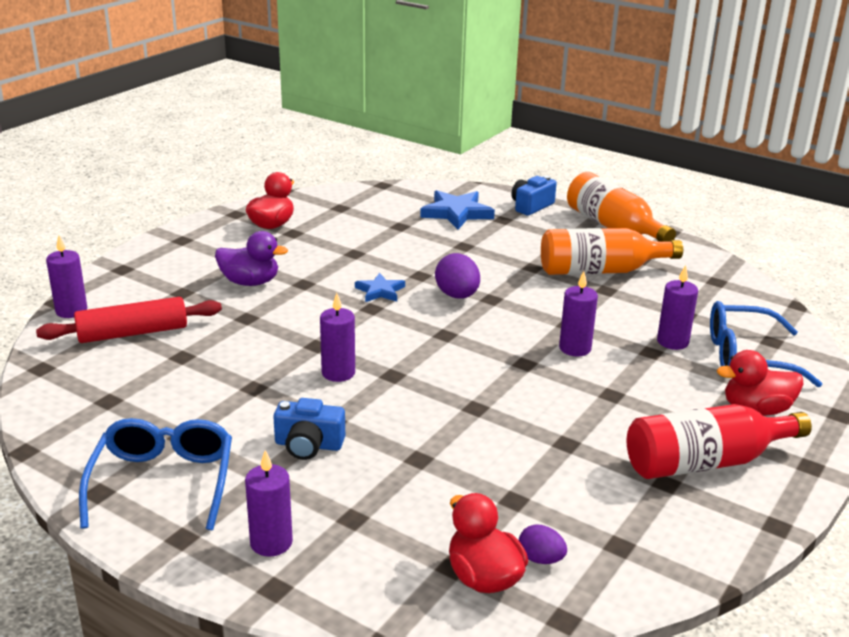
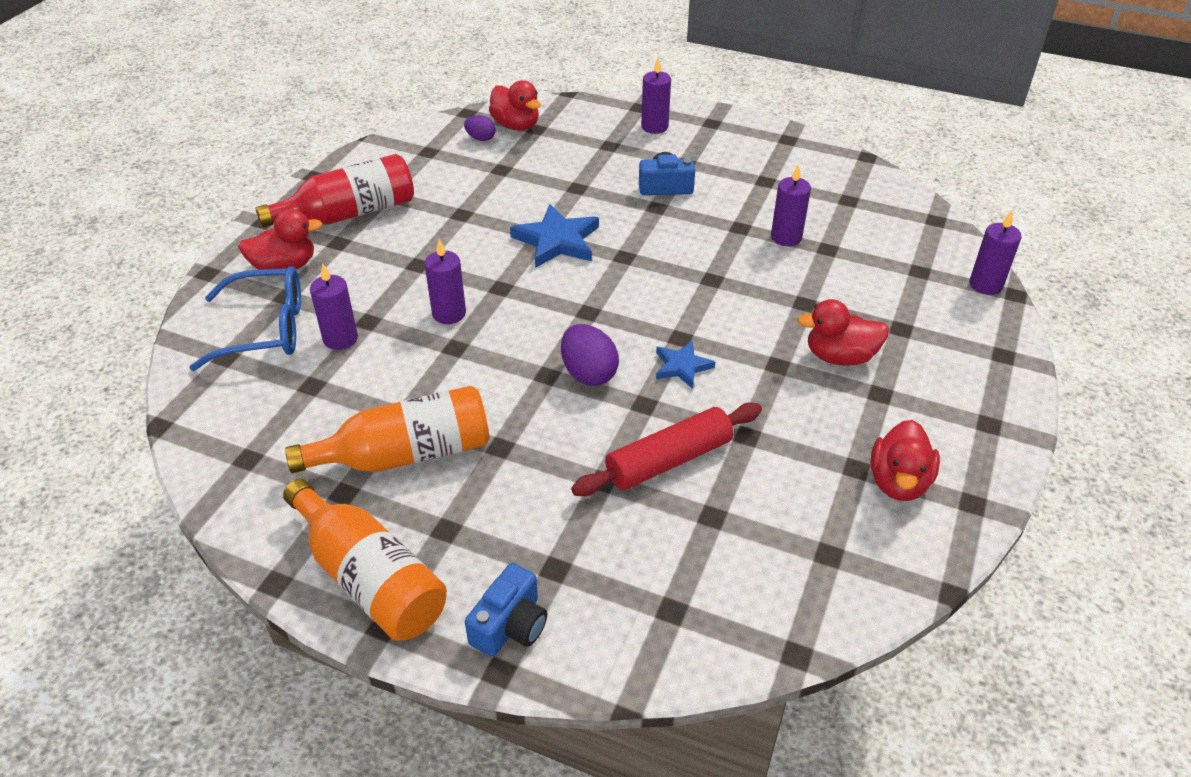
camera: 170 degrees right, 15 degrees up
red rolling pin [36,297,222,343] -> red rolling pin moved to [571,403,762,496]
blue glasses [79,418,232,530] -> none
purple duck [215,231,288,286] -> red duck [797,299,889,366]
purple candle [320,293,355,382] -> purple candle moved to [771,164,811,246]
blue star [420,190,495,229] -> blue star moved to [510,204,599,268]

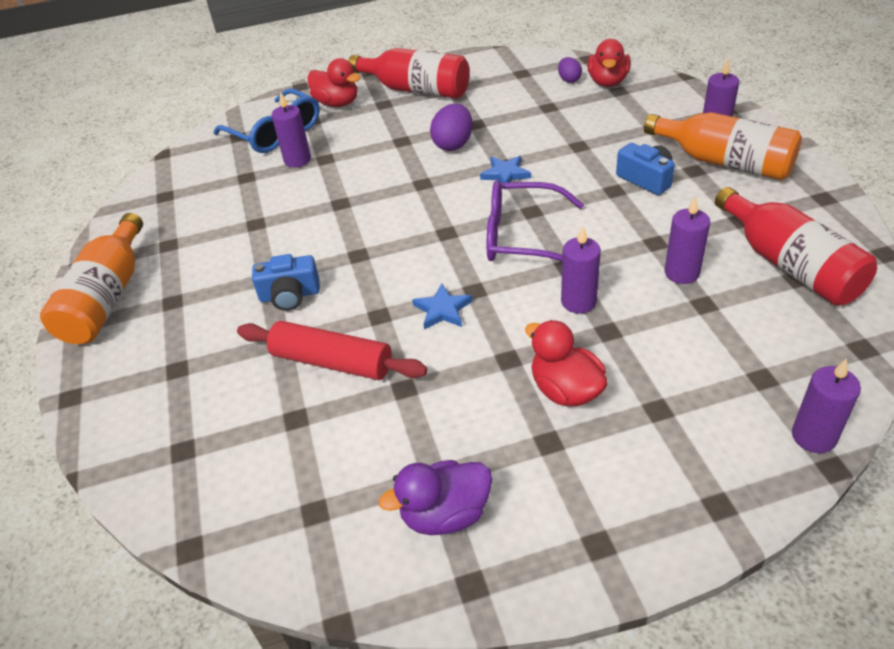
camera: 55 degrees right, 0 degrees up
orange bottle [285,386,489,473] -> orange bottle moved to [644,112,802,180]
purple candle [425,239,466,324] -> purple candle moved to [561,226,601,314]
blue camera [465,563,547,657] -> blue camera moved to [252,254,320,311]
blue star [510,204,599,268] -> blue star [480,156,531,190], size x0.60
purple egg [561,324,619,386] -> purple egg moved to [430,104,473,151]
red duck [870,420,940,501] -> purple duck [379,460,492,535]
none -> purple glasses [487,180,584,262]
none -> red bottle [715,187,877,306]

